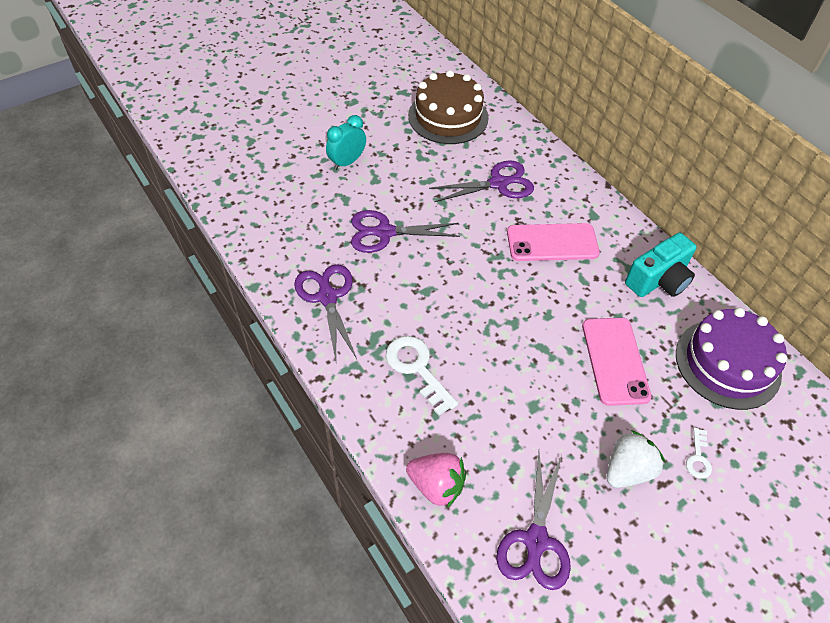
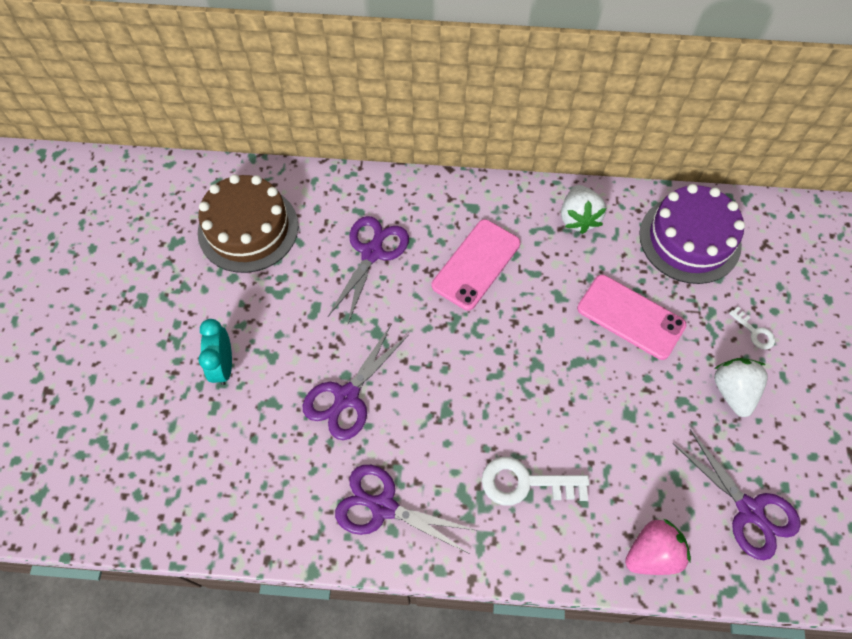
camera: 50 degrees left, 10 degrees up
turquoise camera [625,233,697,297] -> white strawberry [561,185,606,234]

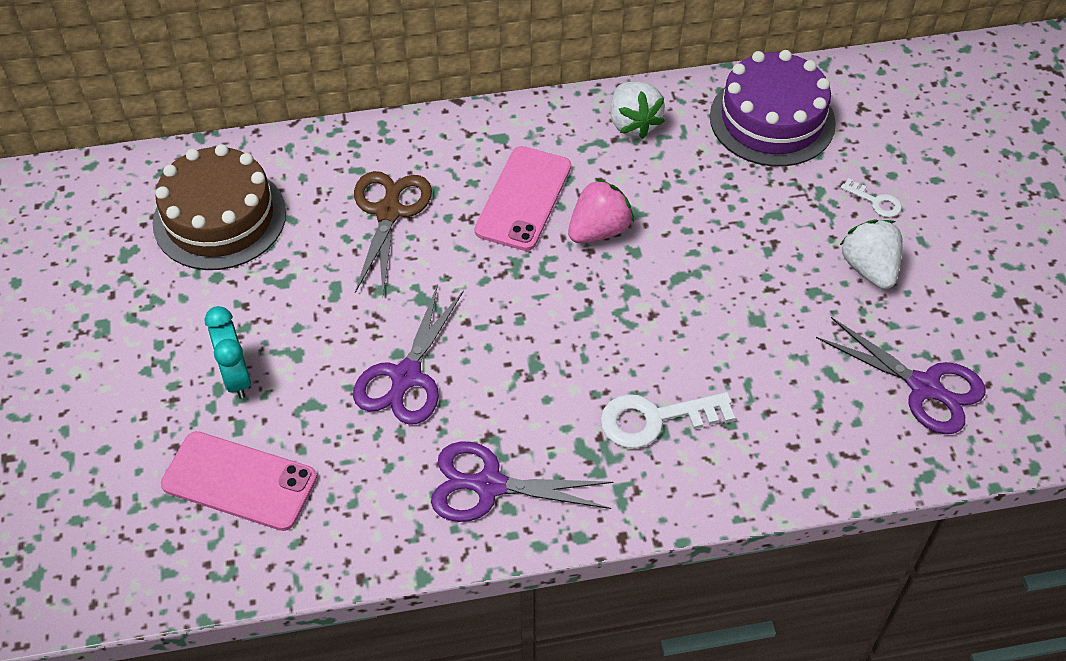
camera: 15 degrees left, 10 degrees down
purple scissors [328,216,409,323] -> brown scissors [354,171,432,294]
pink phone [577,275,686,360] -> pink phone moved to [161,431,317,531]
pink strawberry [625,519,691,575] -> pink strawberry moved to [568,178,634,243]

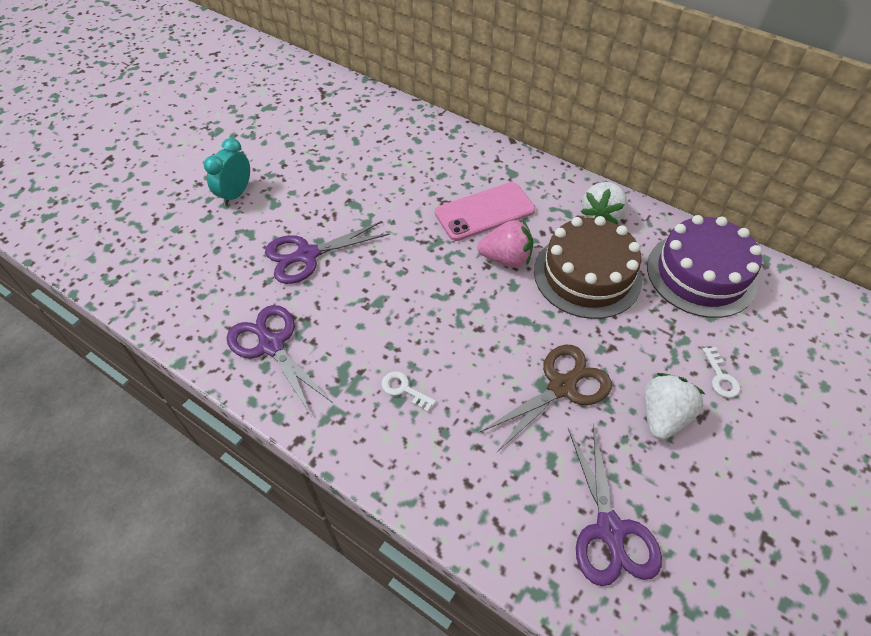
camera: 45 degrees right, 0 degrees up
brown cake [153,144,286,270] -> brown cake moved to [534,216,642,319]
pink phone [161,431,317,531] -> none
brown scissors [354,171,432,294] -> brown scissors moved to [480,345,612,452]
white key [600,392,735,448] -> white key [382,371,436,412], size x0.53

